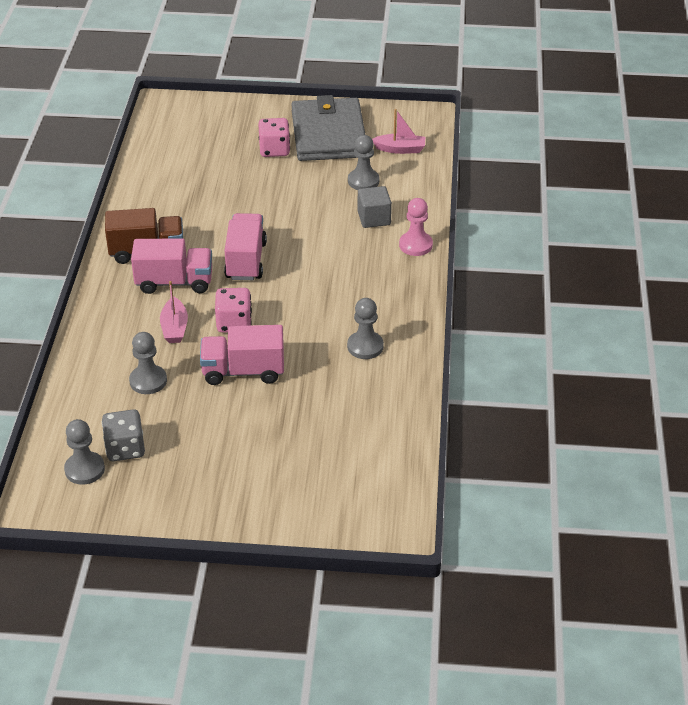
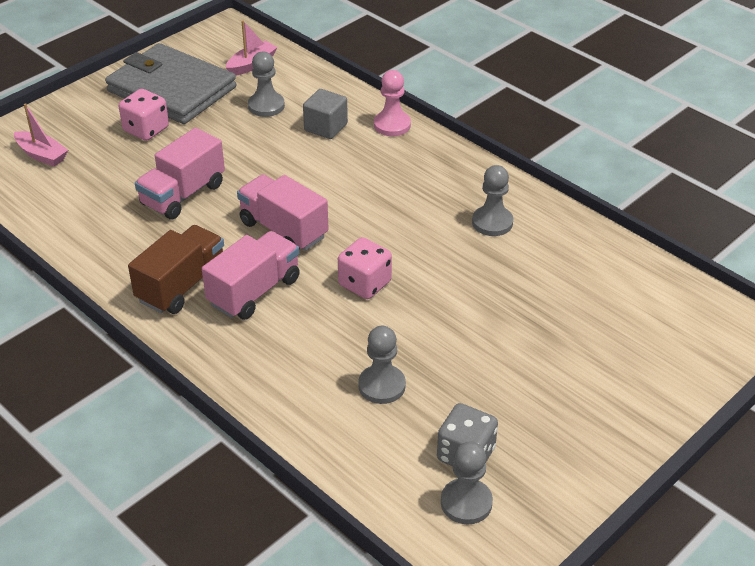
camera: 50 degrees left, 0 degrees up
pink boat [160,281,188,343] -> pink boat moved to [14,103,68,167]
pink truck [200,325,284,385] -> pink truck moved to [135,128,225,219]

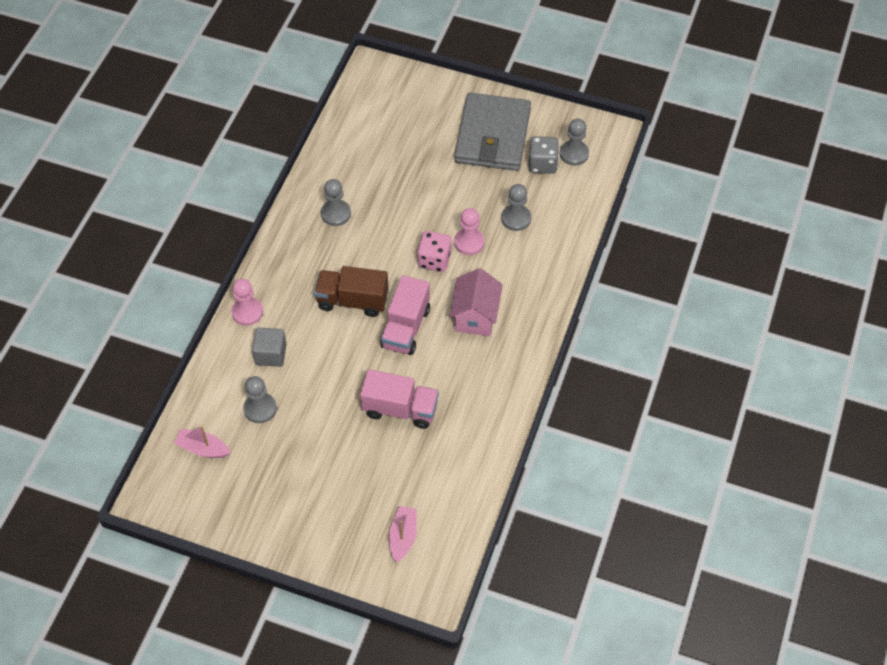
camera: 115 degrees left, 15 degrees up
grey wallet [105,43,236,124] -> grey wallet moved to [454,93,531,171]
pink dice [119,89,169,141] -> none
brown truck [128,225,224,314] -> brown truck moved to [314,266,389,317]
pink truck [202,231,300,320] -> pink house [449,268,503,336]
none -> pink pawn [454,208,485,255]

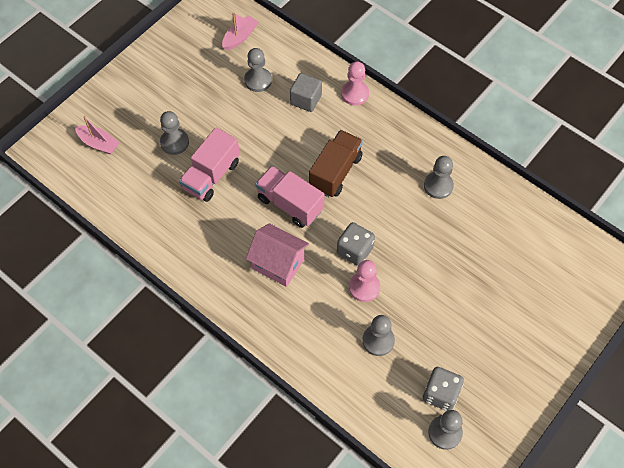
camera: 110 degrees right, 5 degrees up
pink dice [417,231,451,272] -> grey dice [337,222,375,266]
grey wallet [454,93,531,171] -> none
none -> grey pawn [160,111,189,155]

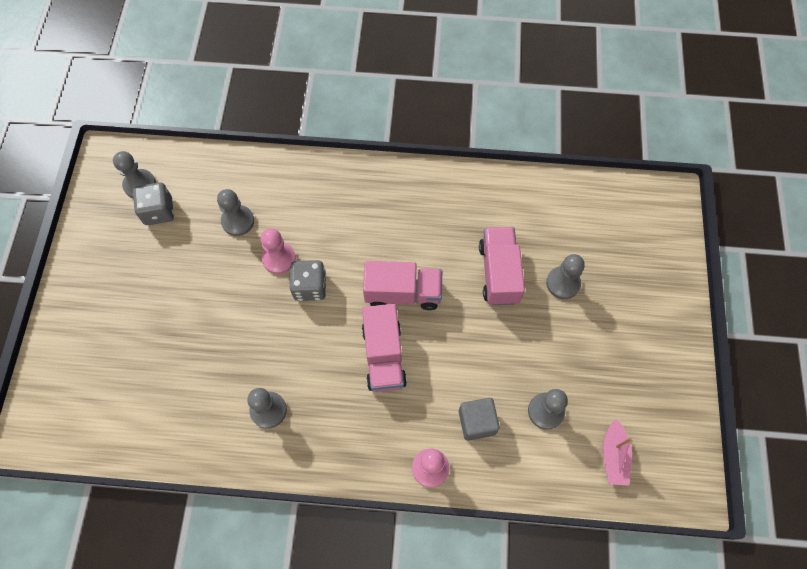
camera: 145 degrees right, 5 degrees up
pink boat [75,116,120,155] -> none
pink house [246,223,309,287] -> none
brown truck [309,130,363,197] -> pink truck [362,304,407,392]

